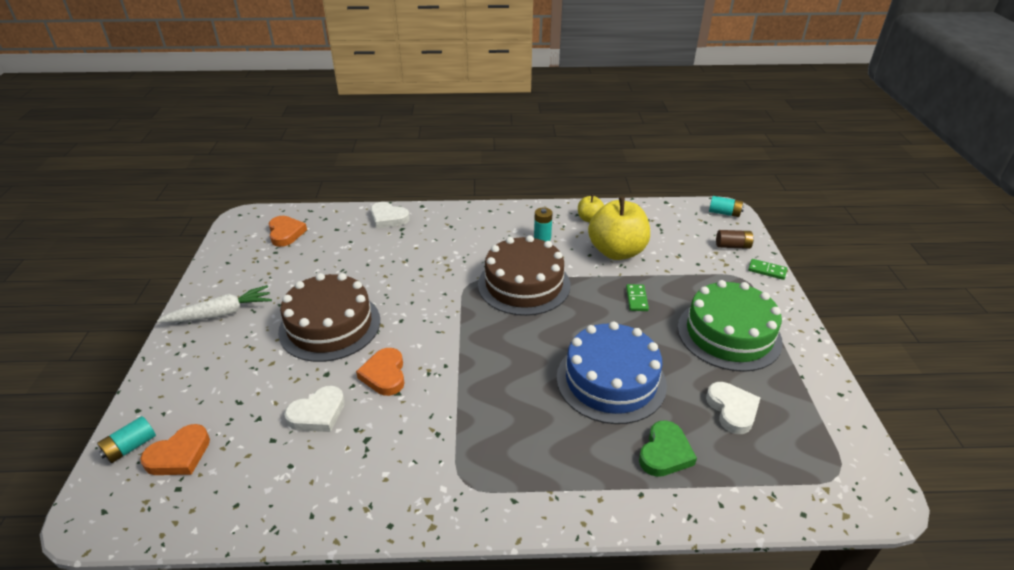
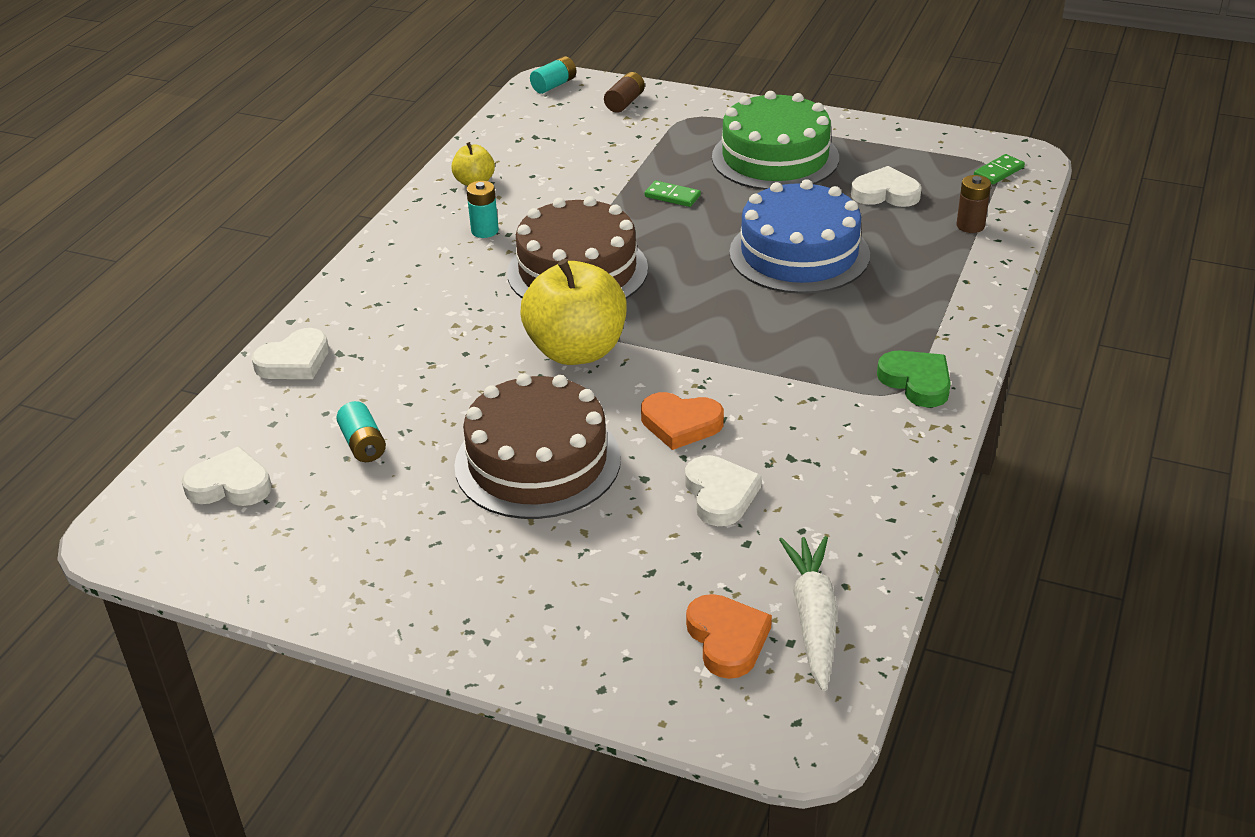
camera: 65 degrees left, 0 degrees up
turquoise battery [97,416,156,463] -> turquoise battery moved to [336,401,386,462]
white carrot [157,285,272,323] -> white carrot moved to [779,536,837,691]
orange heart [269,216,307,247] -> white heart [181,446,272,506]
yellow apple [588,197,650,260] -> yellow apple moved to [520,259,627,365]
green heart [639,420,697,477] -> green heart moved to [877,350,951,407]
green domino [748,259,787,280] -> green domino moved to [974,154,1025,185]
none -> brown battery [956,175,991,233]

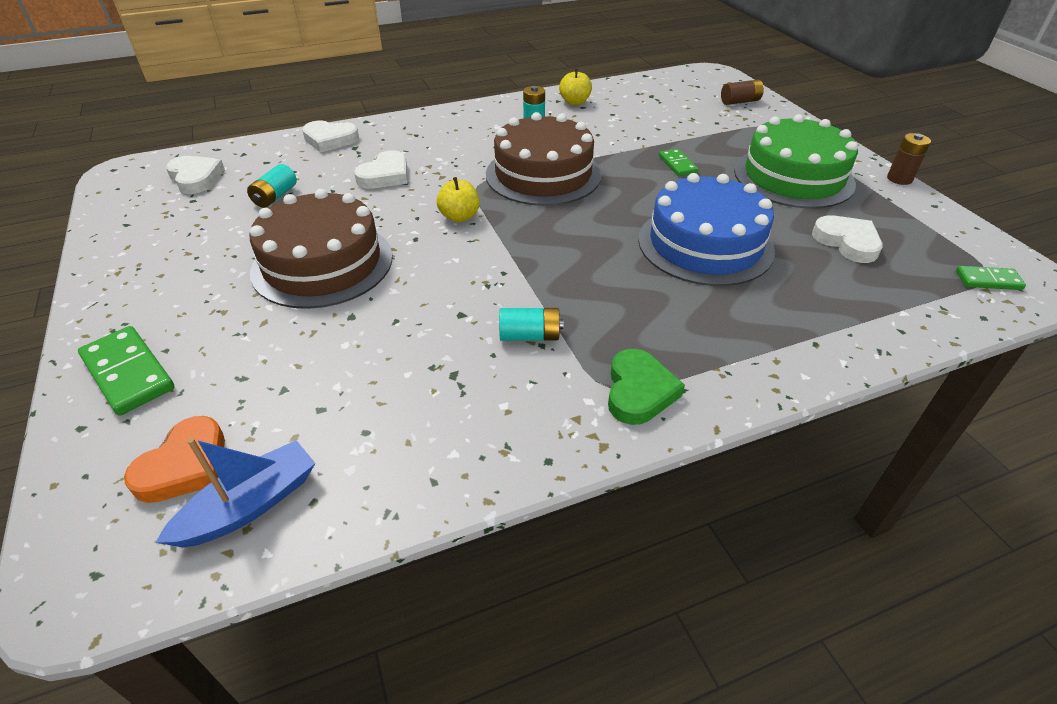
camera: 45 degrees right, 5 degrees up
yellow apple [520,259,627,365] -> yellow apple [437,177,480,222], size x0.48
turquoise battery [530,56,576,94] -> turquoise battery moved to [499,308,563,341]
orange heart [641,392,724,450] -> none
white heart [685,455,762,526] -> white heart moved to [354,150,408,189]
white carrot [779,536,837,691] -> blue boat [155,438,315,547]
brown battery [956,175,991,233] -> brown battery moved to [887,133,931,185]
none -> green domino [78,326,174,416]

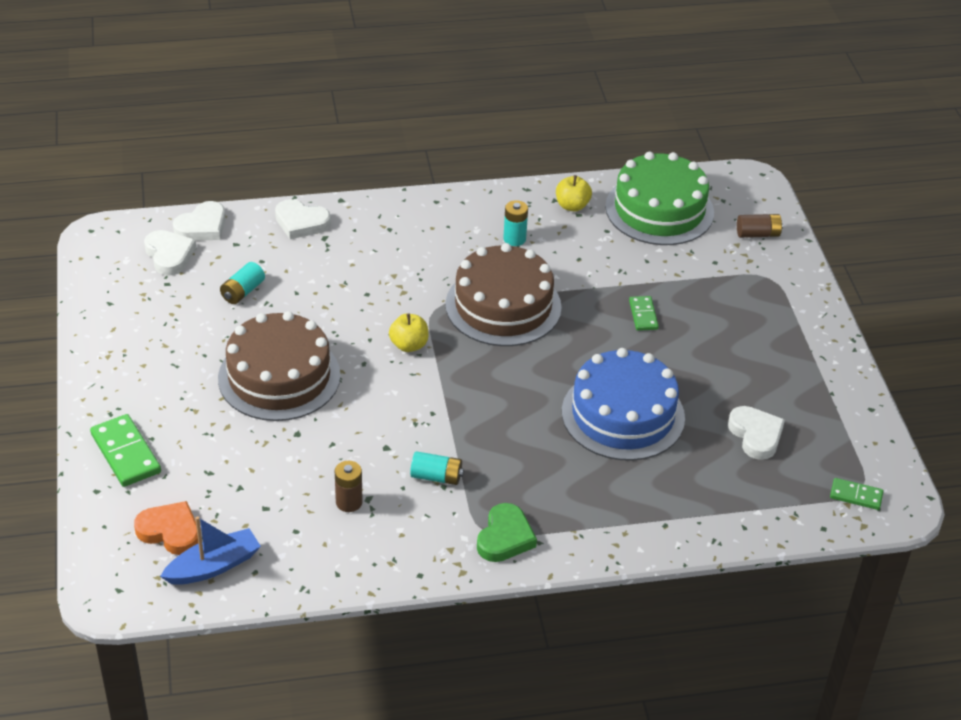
camera: 10 degrees right, 0 degrees up
orange heart [124,416,225,503] -> orange heart turned 105 degrees counterclockwise [134,501,198,555]
white heart [354,150,408,189] -> white heart moved to [173,201,226,241]
green cake [734,114,858,209] -> green cake moved to [605,152,714,245]
brown battery [887,133,931,185] -> brown battery moved to [335,461,363,512]

